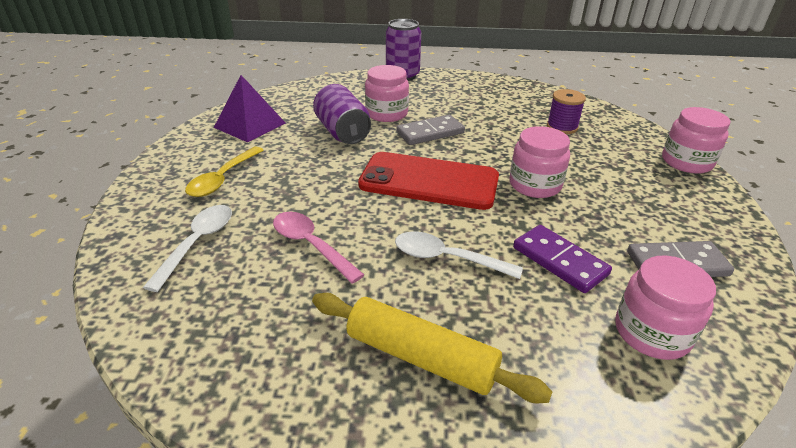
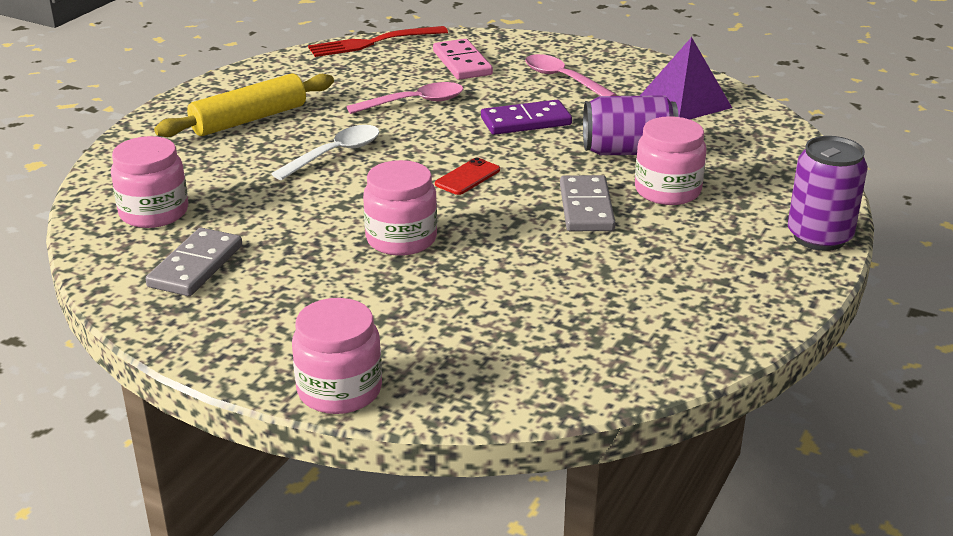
camera: 115 degrees right, 5 degrees down
white spoon [143,205,232,292] -> pink domino [433,39,493,80]
yellow spoon [185,147,264,197] -> pink spoon [525,54,617,96]
red phone [358,152,499,210] -> red phone [435,158,500,195], size x0.41
purple domino [513,225,612,293] -> purple domino moved to [481,100,572,135]
purple spool [547,89,586,134] -> none
none -> red fork [308,26,448,57]

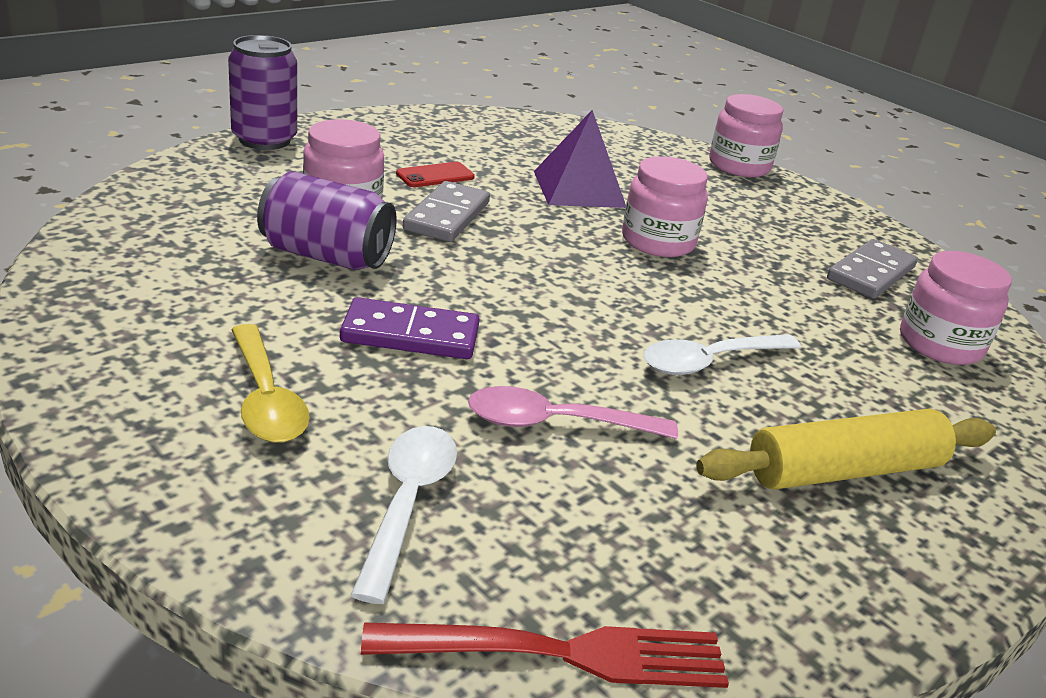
camera: 165 degrees left, 0 degrees up
pink domino [433,39,493,80] -> white spoon [351,426,457,604]
red phone [435,158,500,195] -> red phone moved to [396,162,475,187]
pink spoon [525,54,617,96] -> yellow spoon [231,324,310,443]
purple pyramid [640,37,732,119] -> purple pyramid moved to [534,110,626,208]

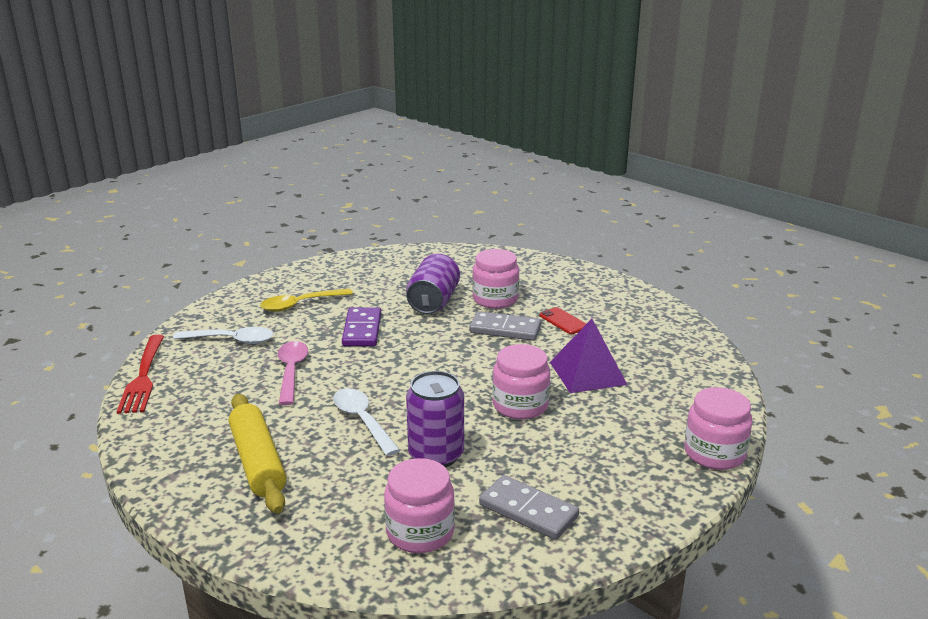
camera: 90 degrees right, 5 degrees down
purple can [228,35,297,150] -> purple can moved to [406,371,464,468]

